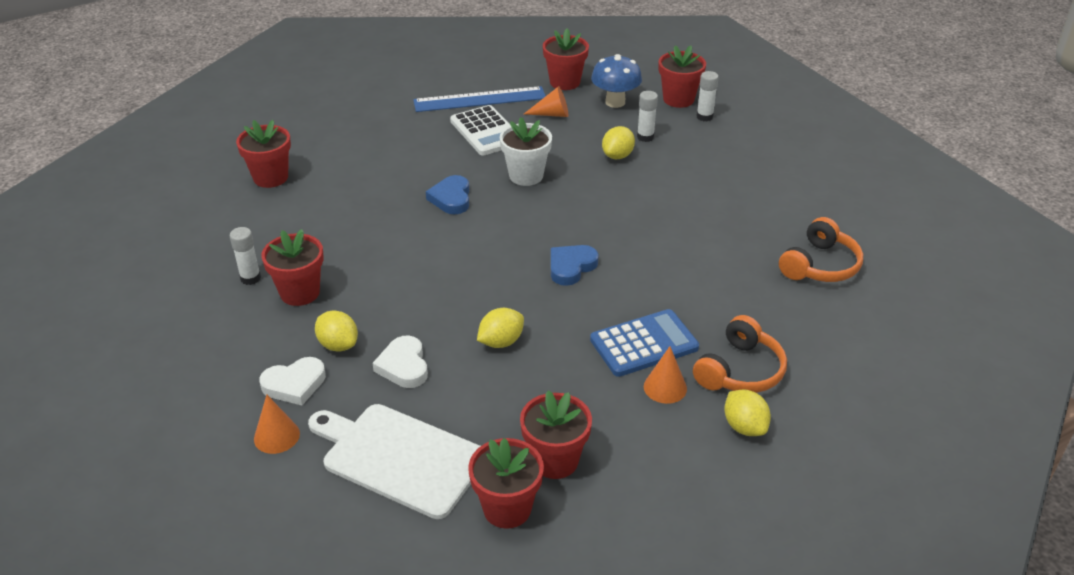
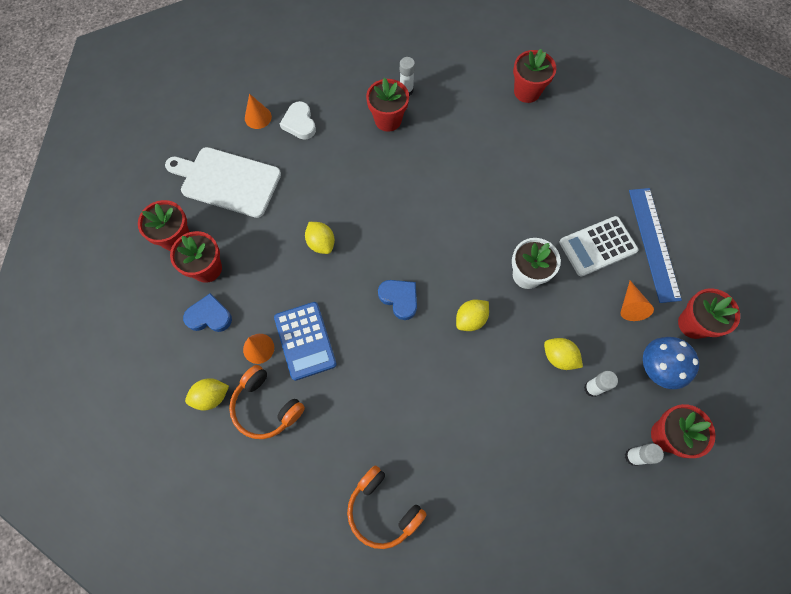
camera: 95 degrees right, 30 degrees up
white cutting board [308,404,480,519] -> white cutting board turned 105 degrees counterclockwise [165,147,281,218]
yellow lemon [315,310,358,352] -> yellow lemon moved to [456,299,489,331]
white heart [373,336,428,388] -> none
blue heart [426,175,469,214] -> blue heart moved to [183,293,232,332]

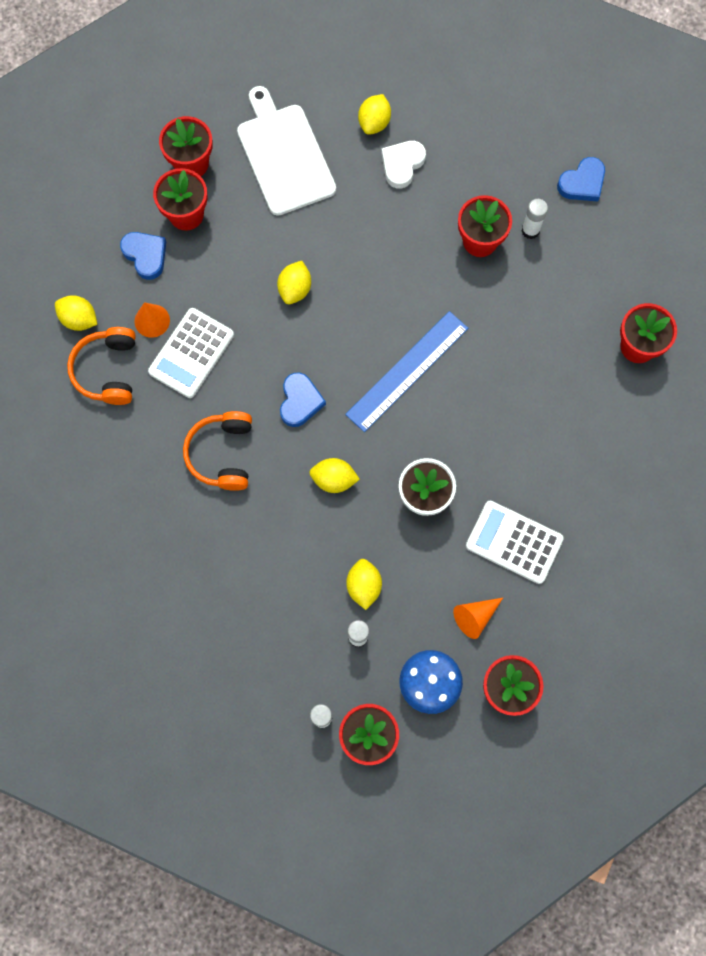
camera: 50 degrees right, 5 degrees up
orange cone [245,93,272,129] -> yellow lemon [358,94,391,135]
blue calculator [274,302,337,381] -> white calculator [148,308,234,398]
orange headphones [347,465,427,549] -> orange headphones moved to [183,411,252,491]
blue ruler [629,188,682,303] -> blue ruler moved to [345,311,468,432]
none -> blue heart [557,157,605,201]

